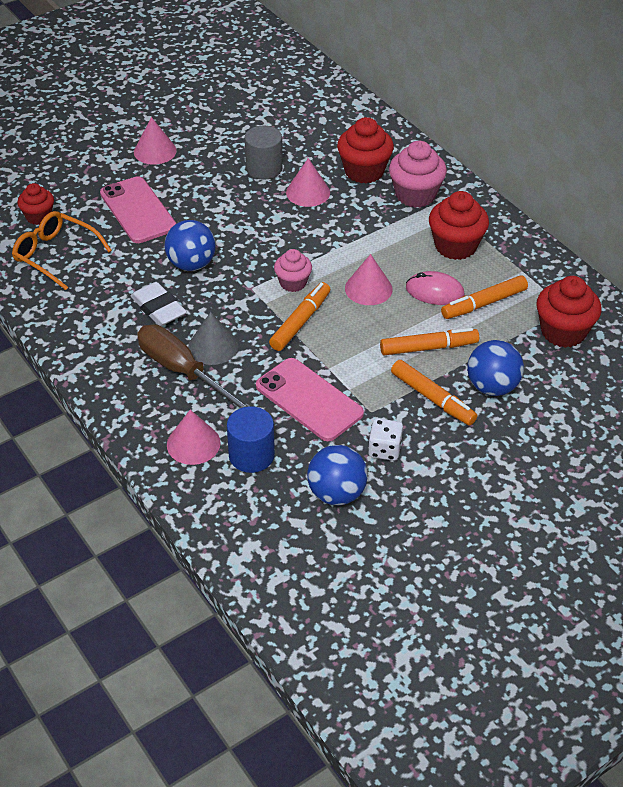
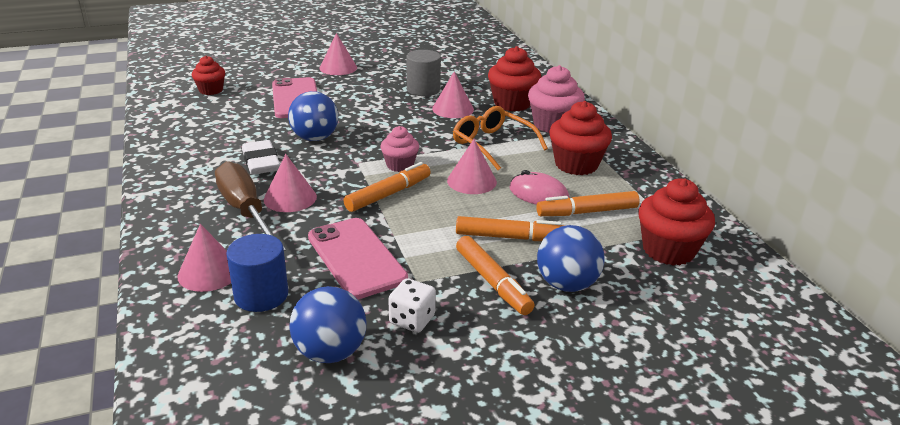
camera: 15 degrees right, 15 degrees down
orange glasses [12,211,112,290] -> orange glasses moved to [453,106,548,170]
grey cone [188,312,238,365] -> pink cone [264,154,317,212]

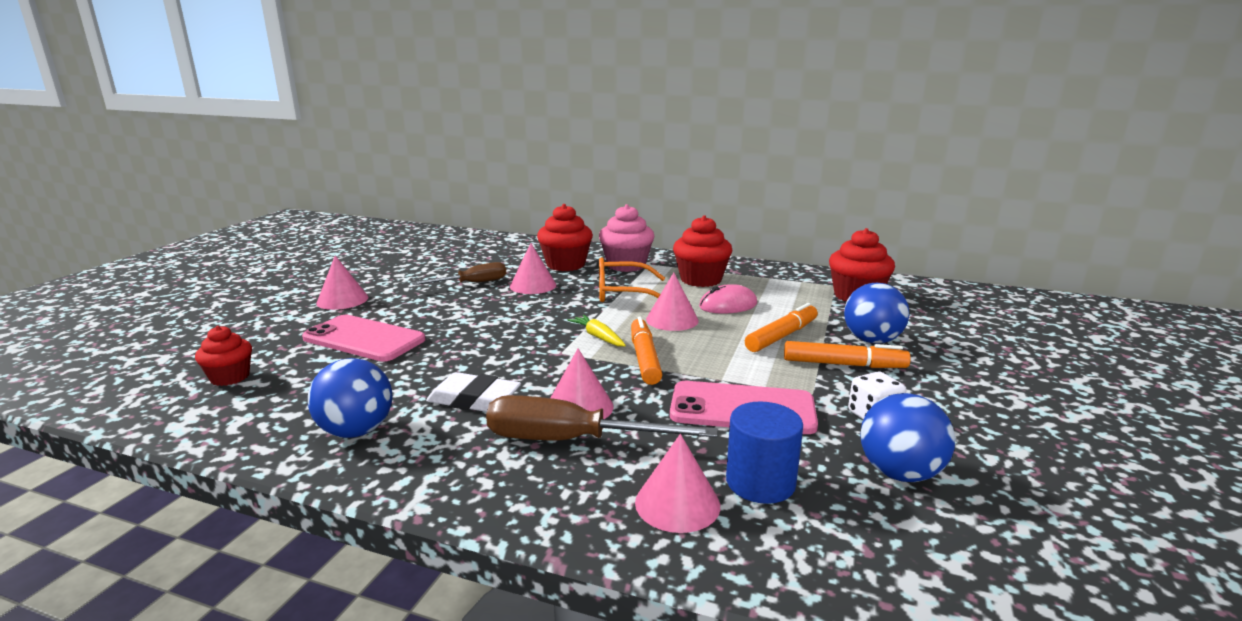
camera: 50 degrees left, 10 degrees down
blue ball [288,91,338,141] -> blue ball moved to [308,358,393,438]
pink cupcake [381,126,419,172] -> yellow carrot [568,315,626,347]
grey cylinder [407,50,441,96] -> brown screwdriver [412,262,506,285]
orange marker [536,191,640,216] -> none

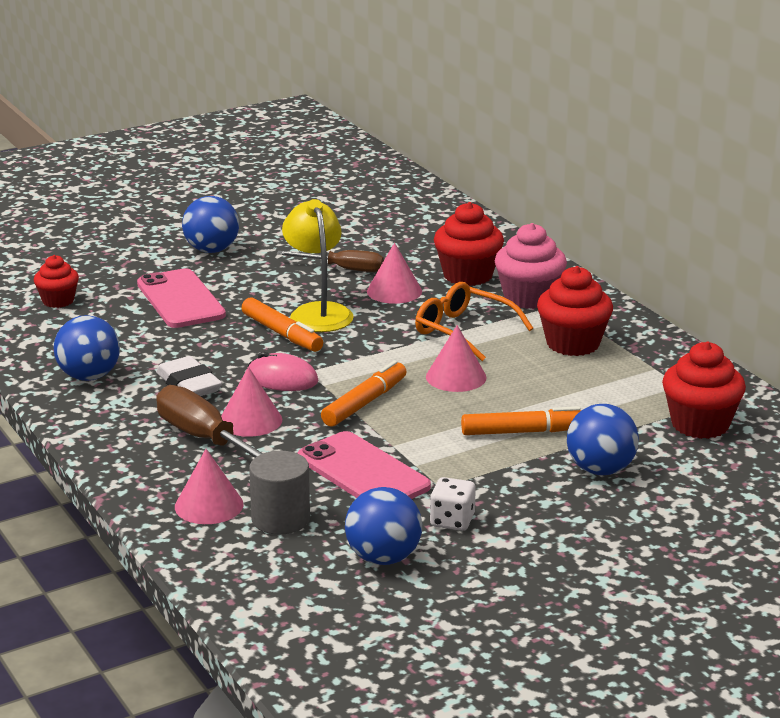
camera: 40 degrees right, 5 degrees up
pink cone [316,256,368,310] -> blue ball [182,196,239,253]
yellow carrot [568,315,626,347] -> none
pink mouse [699,284,757,314] -> pink mouse moved to [247,352,318,391]
blue cylinder [726,402,803,504] -> grey cylinder [249,451,310,534]
orange marker [784,341,911,368] -> orange marker moved to [242,297,323,352]
none -> yellow lamp [282,199,354,332]

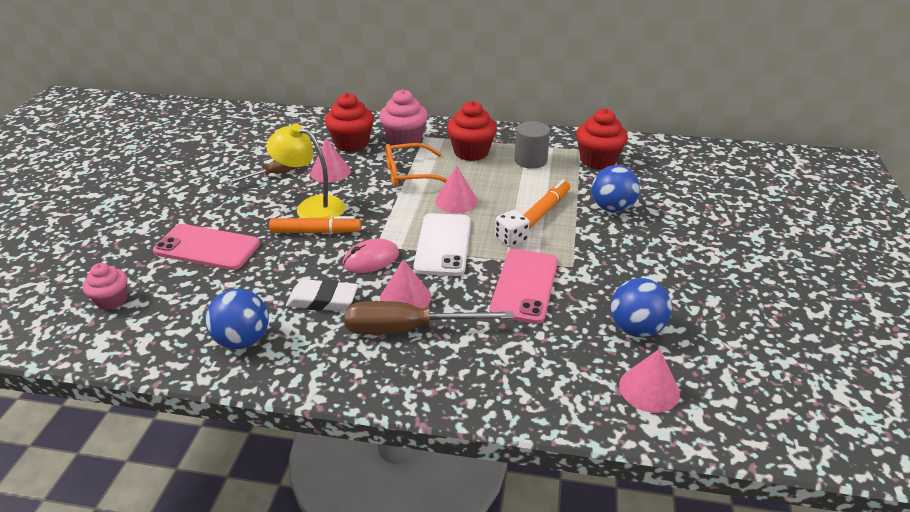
camera: 50 degrees left, 10 degrees up
red cupcake [34,255,79,308] -> pink cupcake [83,263,128,310]
pink cone [175,449,243,524] -> pink cone moved to [619,349,680,413]
blue ball [182,196,239,253] -> none
grey cylinder [249,451,310,534] -> grey cylinder moved to [514,121,550,169]
pink phone [298,431,431,499] -> pink phone turned 75 degrees counterclockwise [490,249,558,324]
orange marker [321,360,406,427] -> white phone [413,213,471,276]
white dice [430,477,476,531] -> white dice moved to [495,210,530,247]

